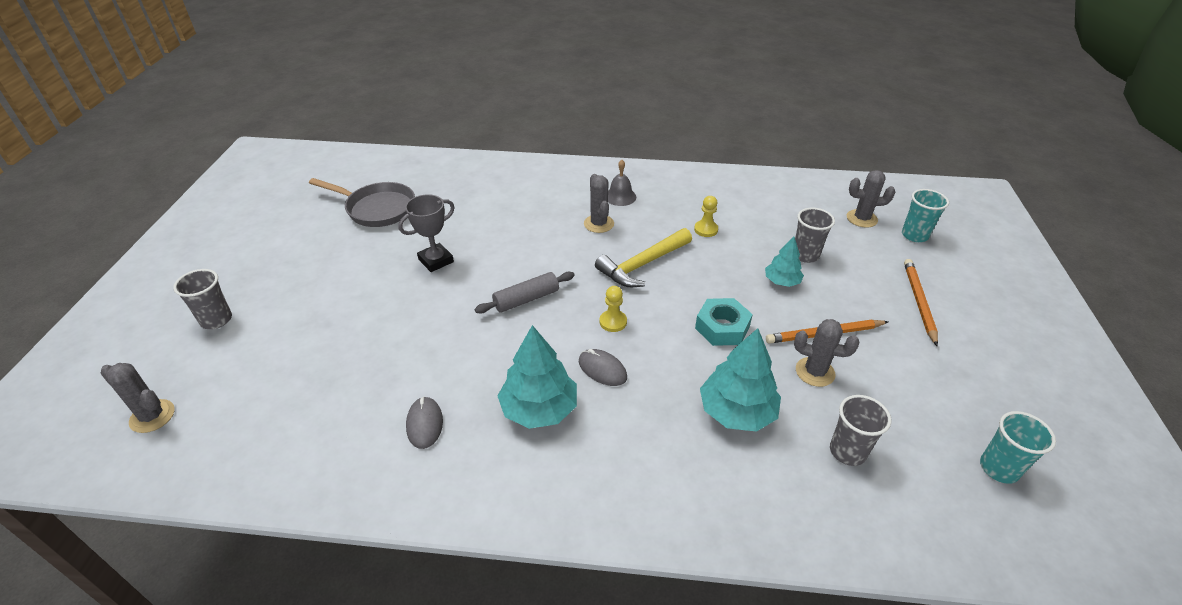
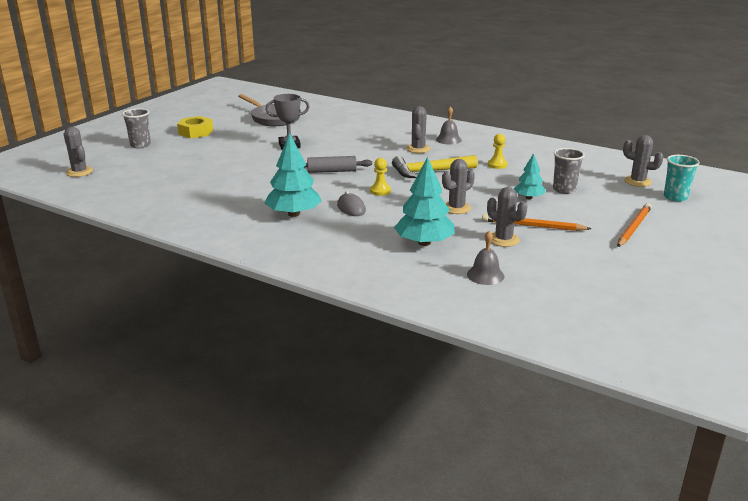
camera: 25 degrees right, 15 degrees down
grey mouse [406,396,443,449] -> none
turquoise nut [695,298,753,346] -> grey cactus [442,159,475,214]
grey cup [830,395,891,466] -> grey bell [467,231,504,285]
turquoise cup [980,411,1056,484] -> none
none -> yellow nut [177,116,213,138]

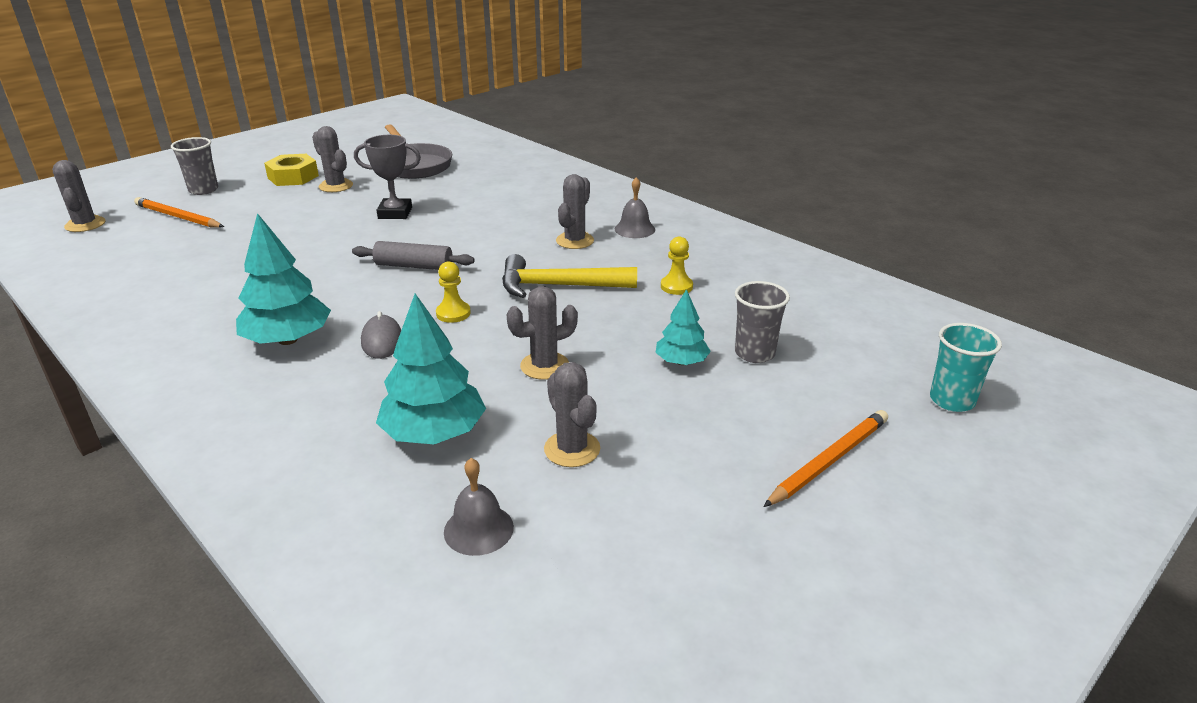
camera: 15 degrees right, 5 degrees up
orange pencil [482,214,591,231] -> orange pencil moved to [134,197,224,228]
grey cactus [623,135,664,187] -> grey cactus moved to [312,126,353,192]

